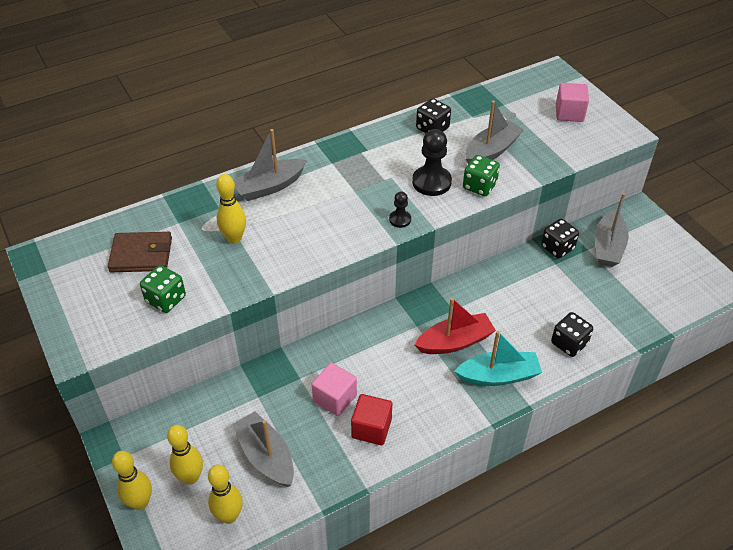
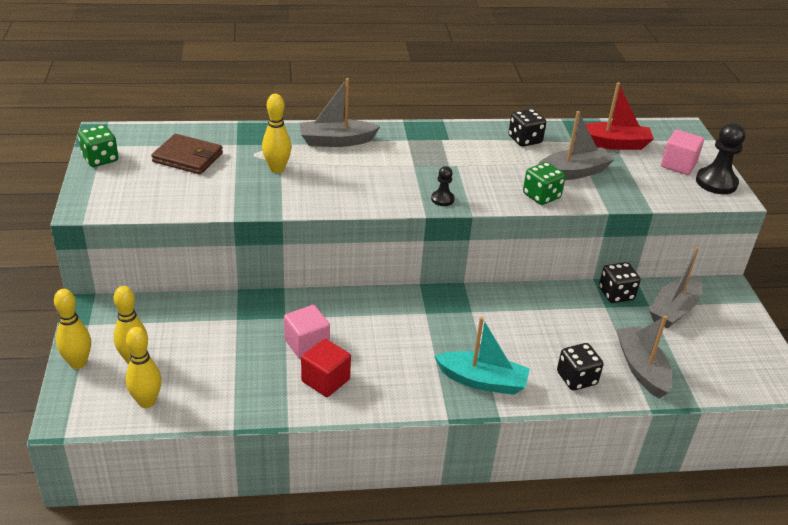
camera: 20 degrees right, 10 degrees down
green dice [140,265,186,313] -> green dice moved to [78,125,118,167]
grey boat [232,411,294,487] -> grey boat moved to [617,315,672,399]
black pawn [412,129,452,196] -> black pawn moved to [696,123,745,194]
red boat [415,298,496,354] -> red boat moved to [576,82,654,150]

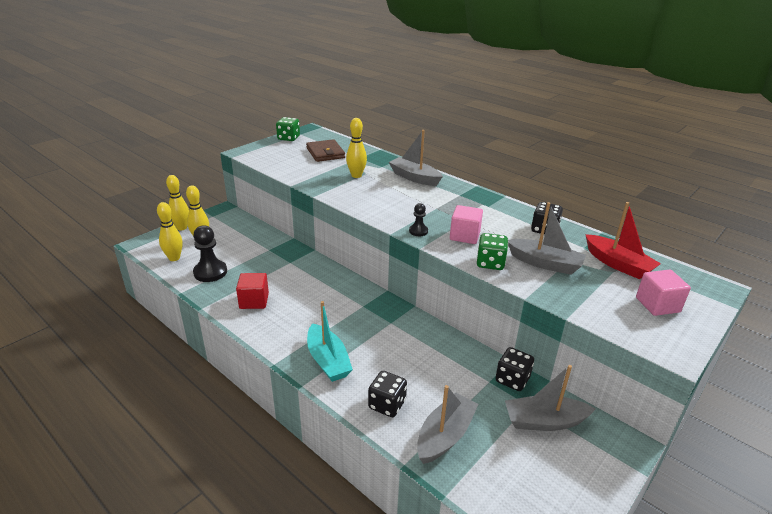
camera: 50 degrees right, 5 degrees down
pink cube [284,305,330,359] -> pink cube moved to [450,205,483,244]
black pawn [696,123,745,194] -> black pawn moved to [193,225,227,282]

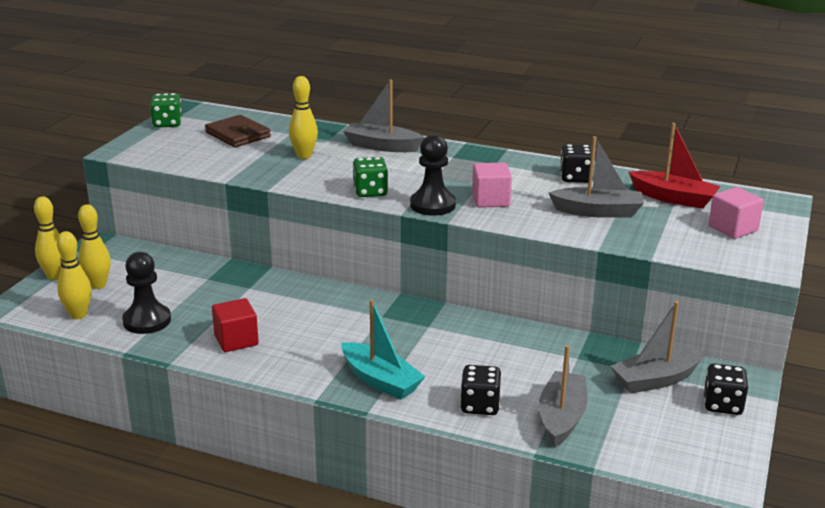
camera: 20 degrees left, 5 degrees down
black pawn [409,203,428,236] -> black pawn [410,134,456,216], size x1.86
green dice [476,233,508,270] -> green dice moved to [353,157,388,197]
black dice [495,347,534,391] -> black dice moved to [704,363,748,415]

